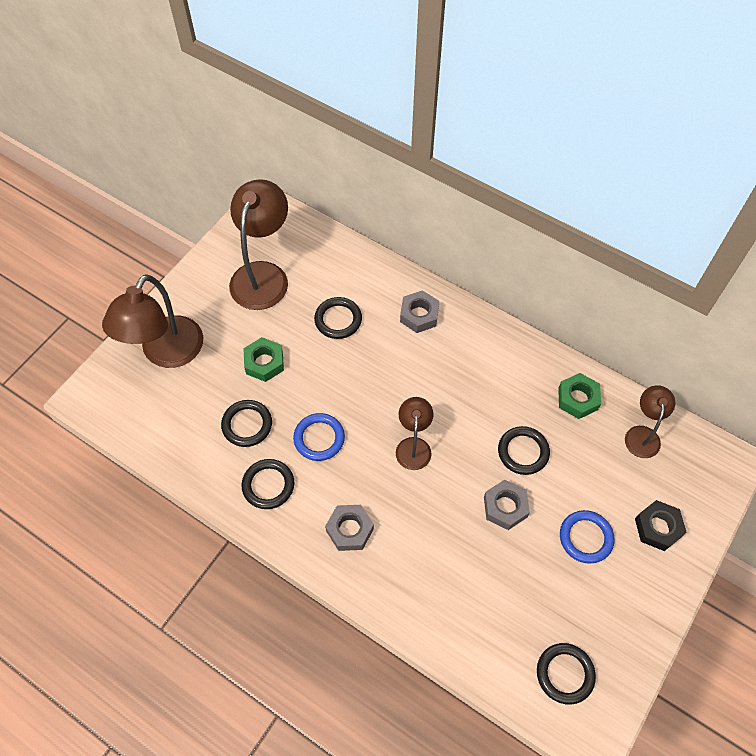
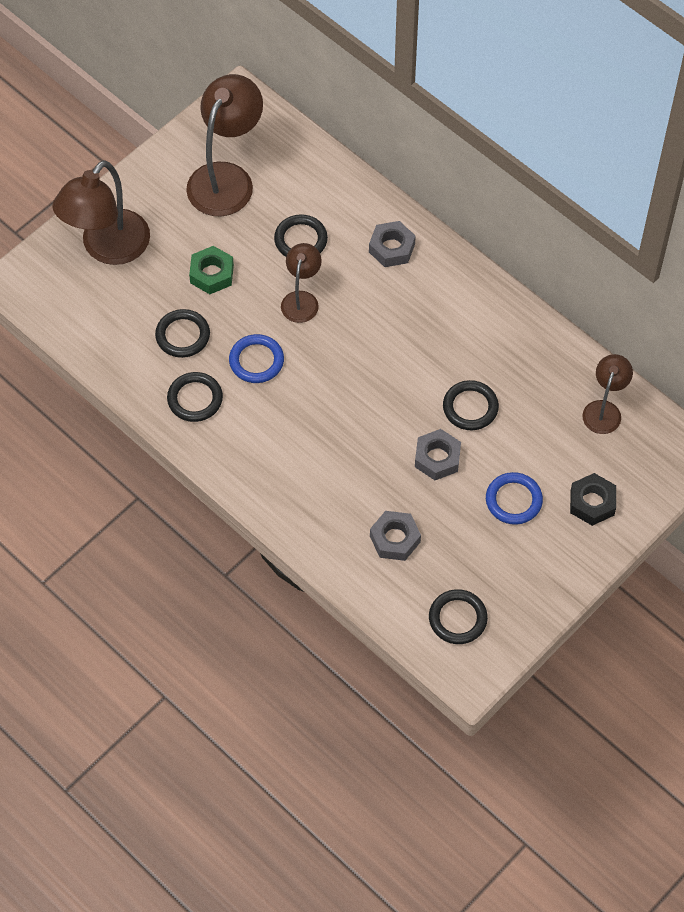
camera: 10 degrees right, 0 degrees up
grey nut [325,505,374,551] -> grey nut moved to [370,511,421,561]
brown lamp [396,397,434,470] -> brown lamp moved to [281,243,322,323]
green nut [558,373,601,419] -> none

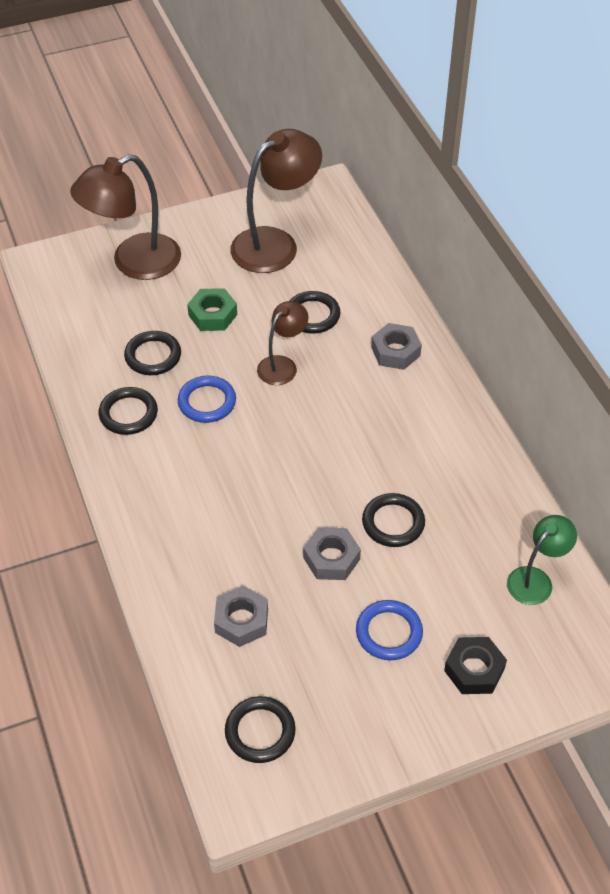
camera: 25 degrees right, 10 degrees down
brown lamp [582,354,633,434] -> green lamp [507,515,577,605]

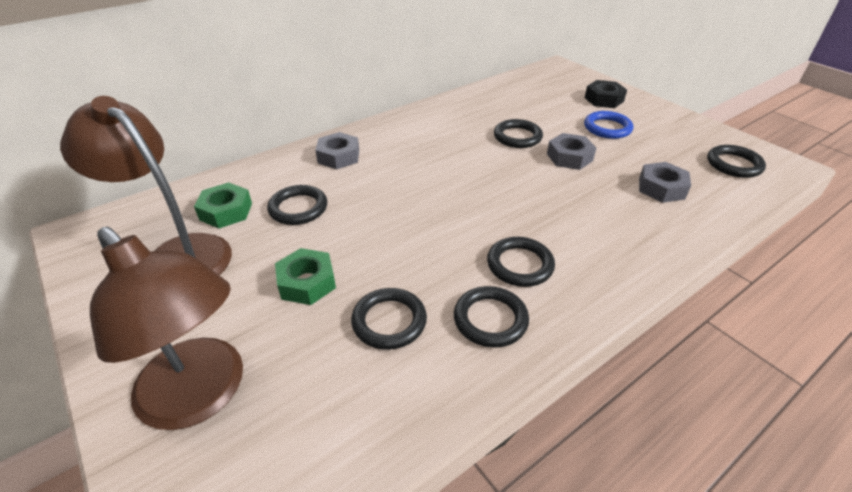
camera: 105 degrees left, 10 degrees down
blue ring [178,376,236,423] -> none
brown lamp [257,301,308,385] -> none
green lamp [507,515,577,605] -> none
none -> green nut [194,182,252,228]
none -> black ring [487,237,555,287]

